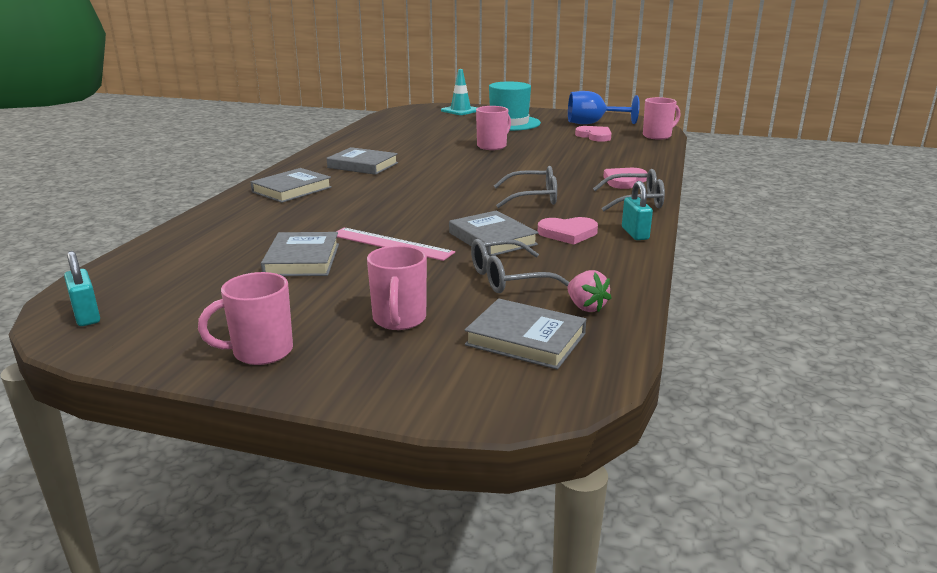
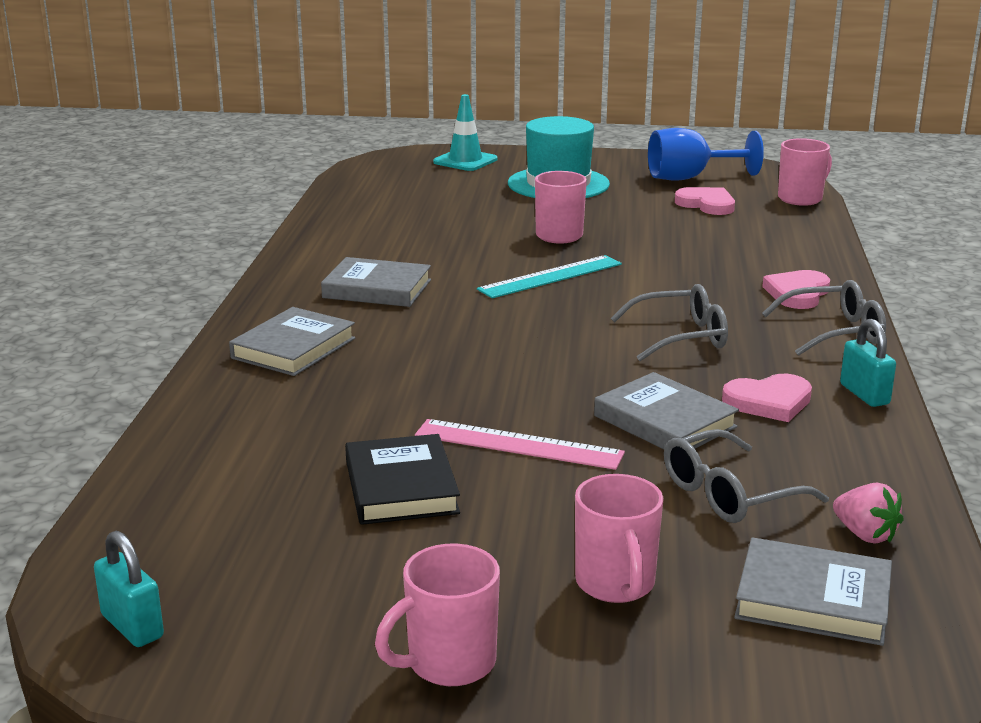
camera: 10 degrees left, 0 degrees up
grey book [261,232,339,276] -> black book [345,434,460,525]
none -> turquoise ruler [477,255,622,298]

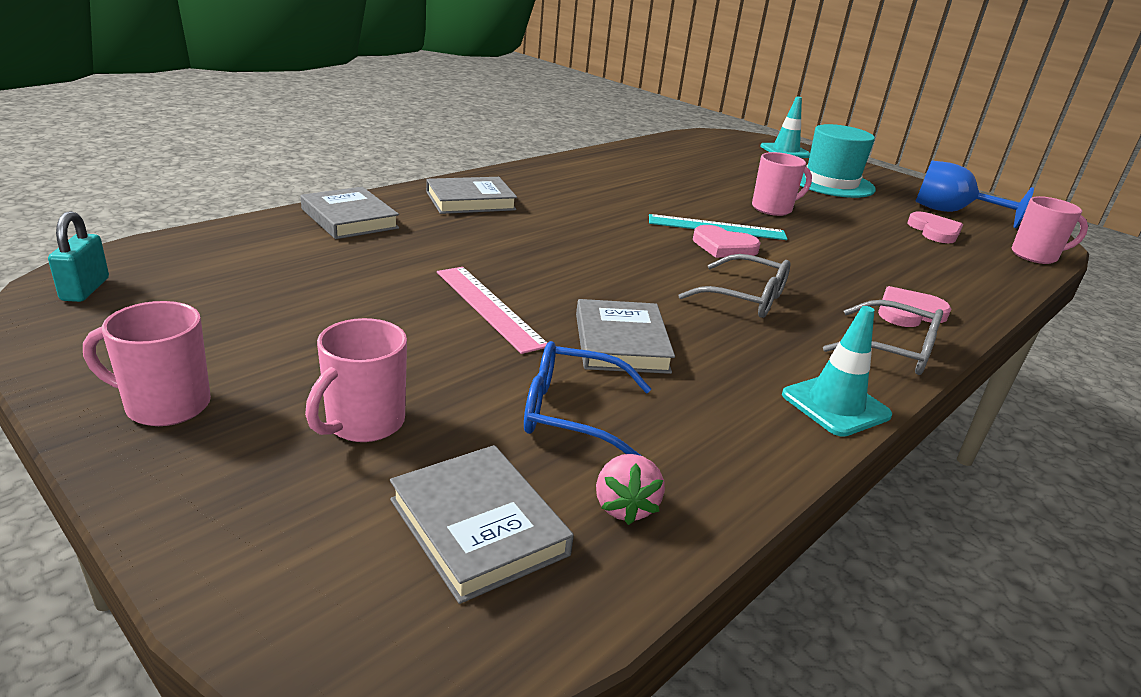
camera: 35 degrees right, 5 degrees up
grey book [321,257,431,307] -> grey book moved to [300,187,399,239]
black book [345,434,460,525] -> none
grey glasses [664,429,829,523] -> blue glasses [524,341,651,456]
pink heart [722,374,812,422] -> pink heart moved to [693,225,760,258]
turquoise padlock [840,319,896,407] -> turquoise traffic cone [782,306,892,437]

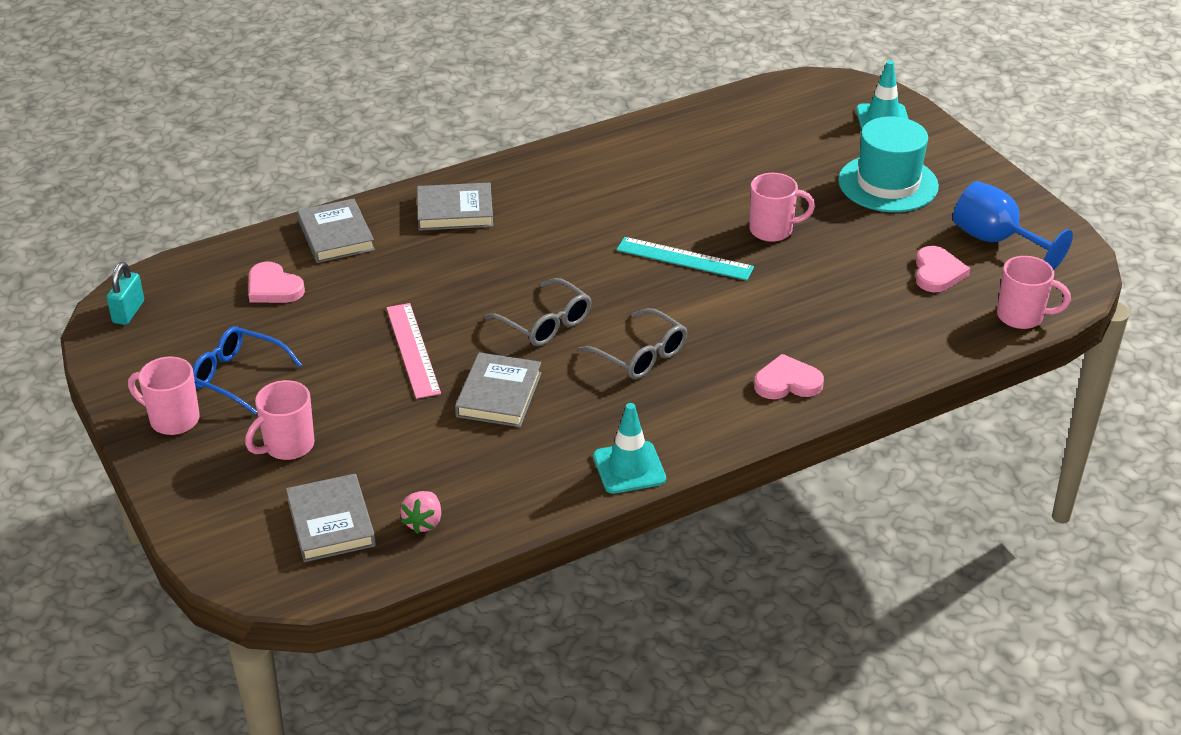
camera: 20 degrees right, 10 degrees up
blue glasses [524,341,651,456] -> blue glasses moved to [193,326,302,415]
pink heart [693,225,760,258] -> pink heart moved to [249,261,305,303]
grey glasses [823,300,943,375] -> grey glasses moved to [485,278,592,346]

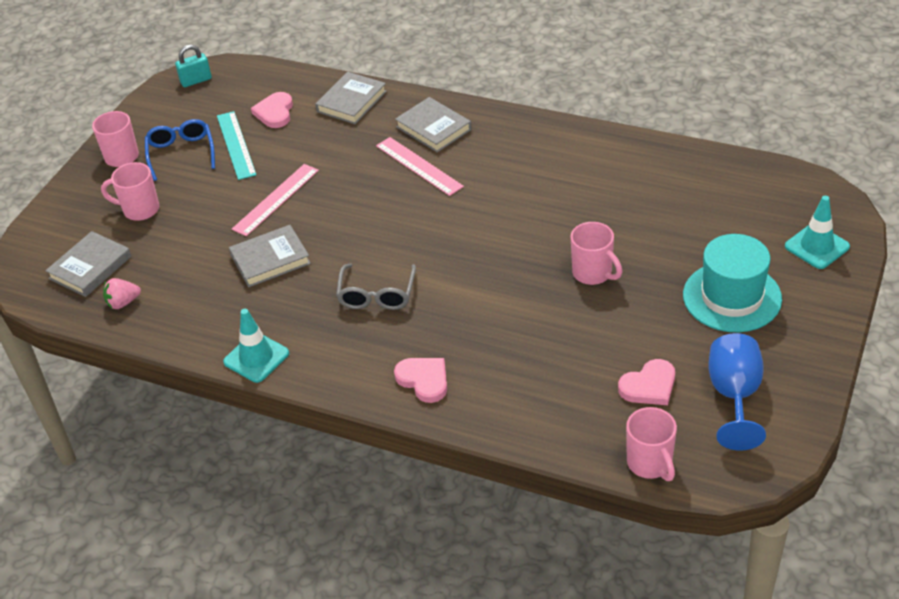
camera: 55 degrees right, 5 degrees up
grey glasses [485,278,592,346] -> none
turquoise ruler [617,237,754,280] -> turquoise ruler moved to [217,111,256,180]
none -> pink ruler [376,137,464,196]

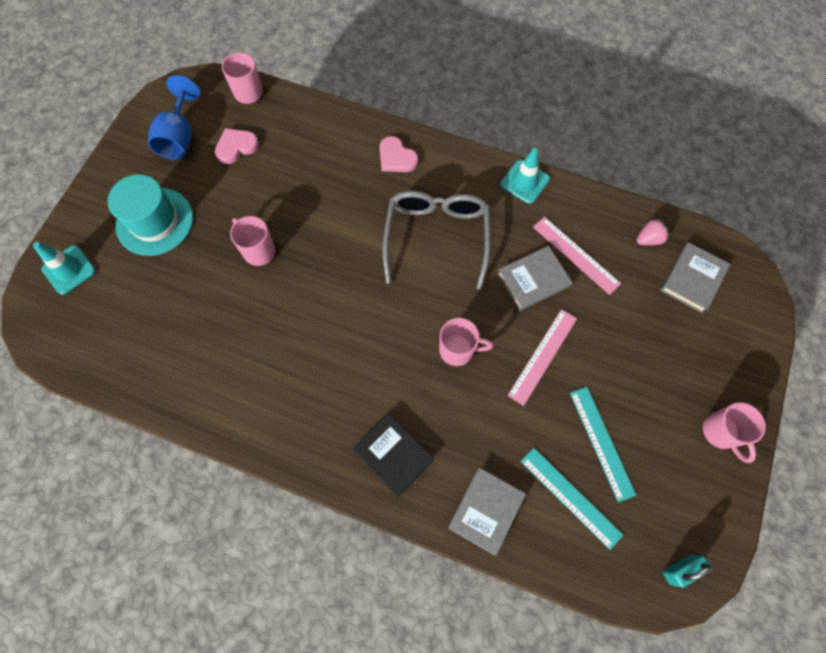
camera: 175 degrees right, 25 degrees up
pink mug [101,162,159,221] -> pink mug moved to [439,318,493,366]
blue glasses [145,119,215,181] -> none
pink heart [251,92,293,128] -> turquoise ruler [521,448,623,550]
grey glasses [336,263,416,310] -> grey glasses [382,191,491,290], size x1.64
pink ruler [376,137,464,196] -> pink ruler moved to [533,217,621,295]
grey book [395,97,471,153] -> black book [352,413,434,497]

